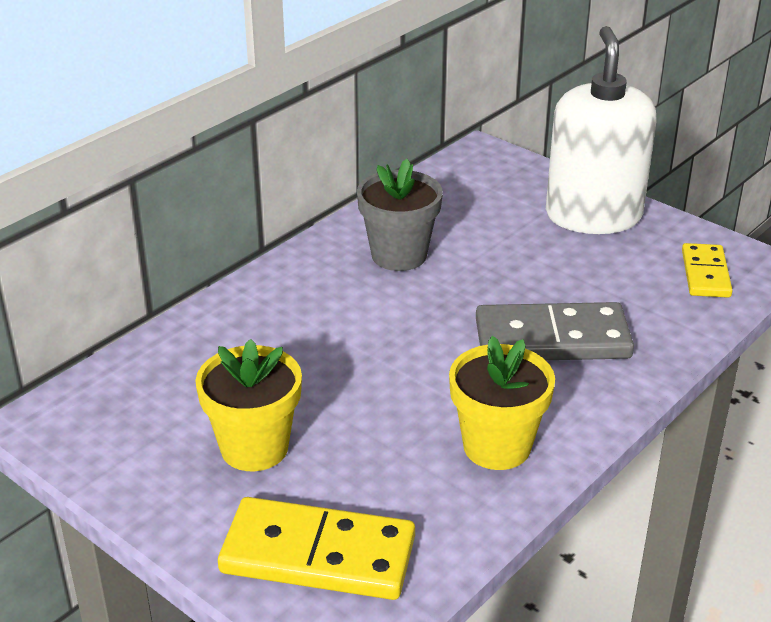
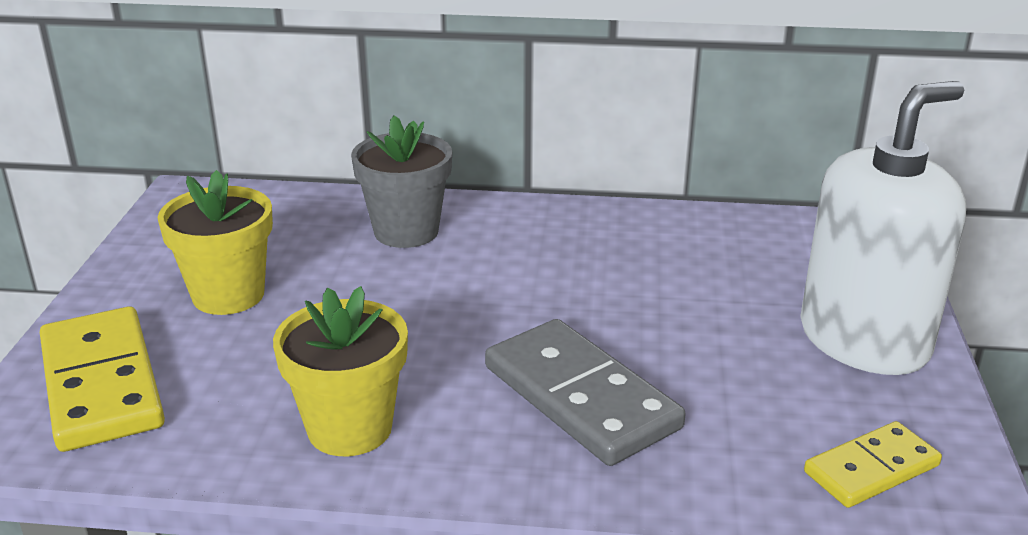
camera: 55 degrees right, 5 degrees down
grey flower pot [357,159,443,271] -> grey flower pot moved to [351,116,452,248]

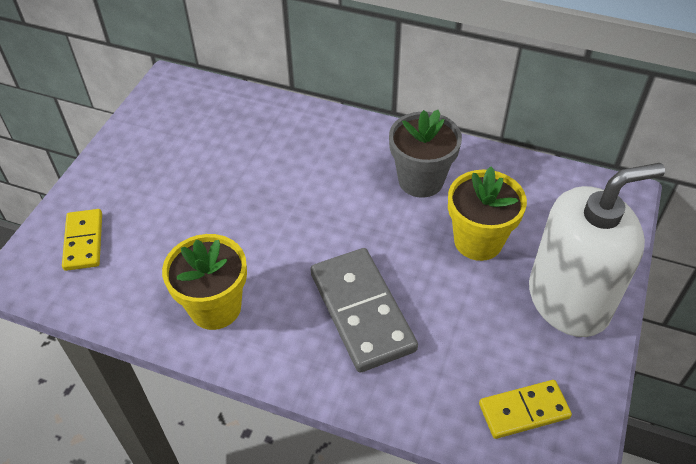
camera: 15 degrees right, 20 degrees up
yellow domino [40,306,165,452] -> yellow domino [62,209,102,271], size x0.59
yellow flower pot [158,170,273,315] -> yellow flower pot moved to [448,167,527,261]
grey flower pot [351,116,452,248] -> grey flower pot moved to [389,110,462,198]

